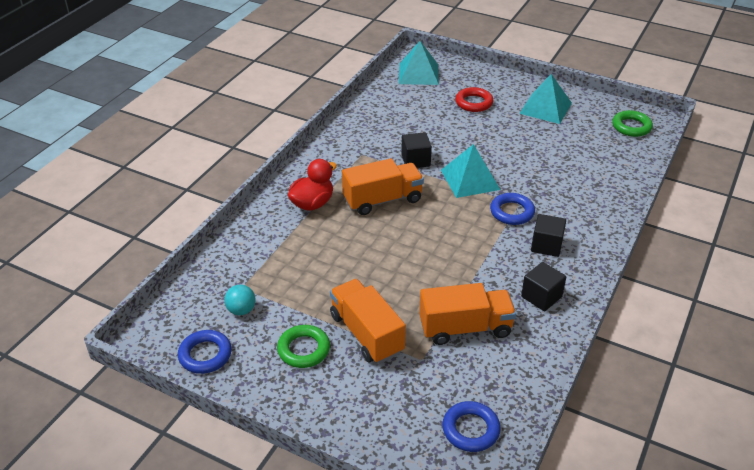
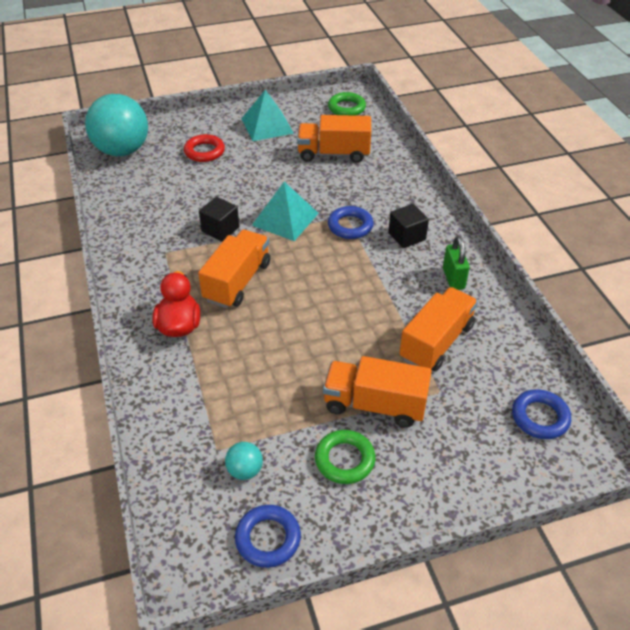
camera: 45 degrees left, 5 degrees up
turquoise pyramid [399,41,439,85] -> turquoise ball [85,94,148,156]
black cube [521,262,566,311] -> green padlock [443,236,470,290]
none -> orange truck [297,115,371,163]

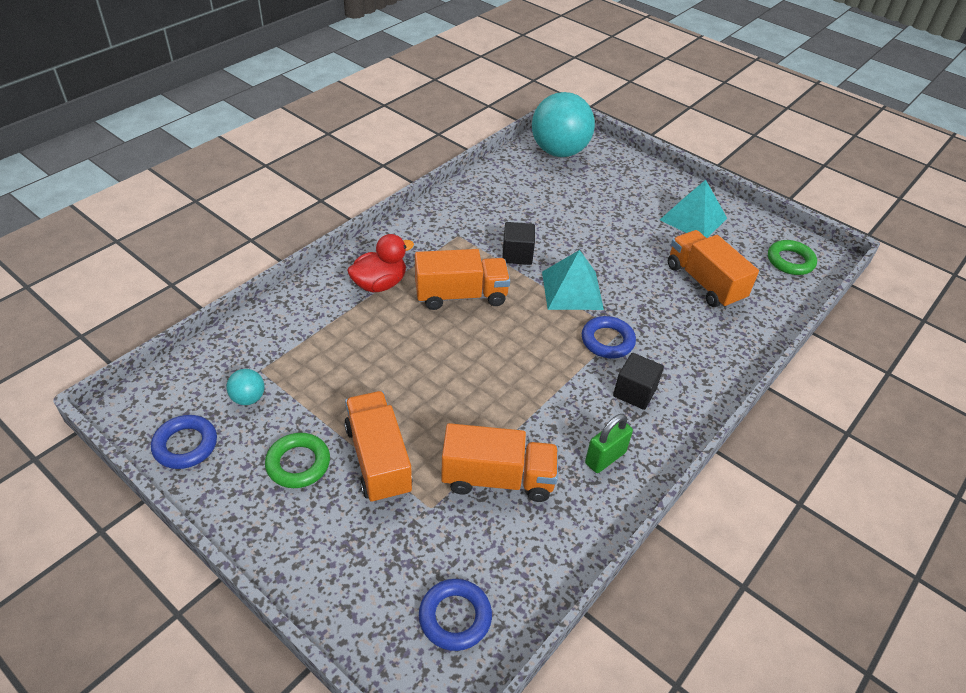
camera: 55 degrees right, 0 degrees up
red ring [184,134,225,162] -> none

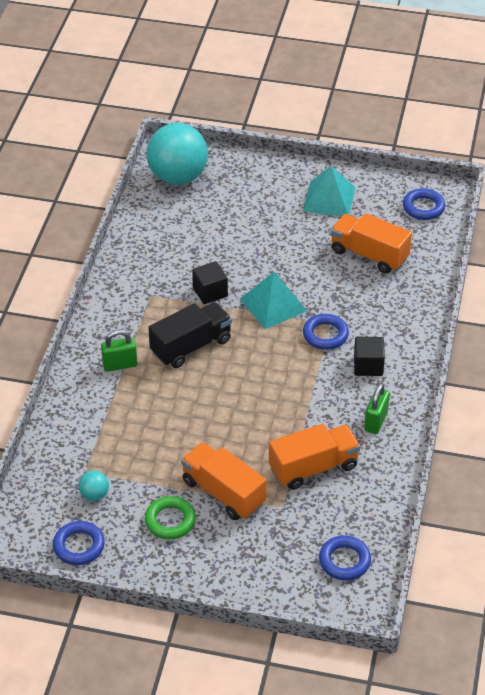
camera: 25 degrees left, 0 degrees up
red duck [347,234,414,293] -> green padlock [101,330,137,372]
orange truck [415,249,510,310] -> black truck [148,302,232,368]
green ring [768,240,817,275] -> blue ring [403,188,445,220]

